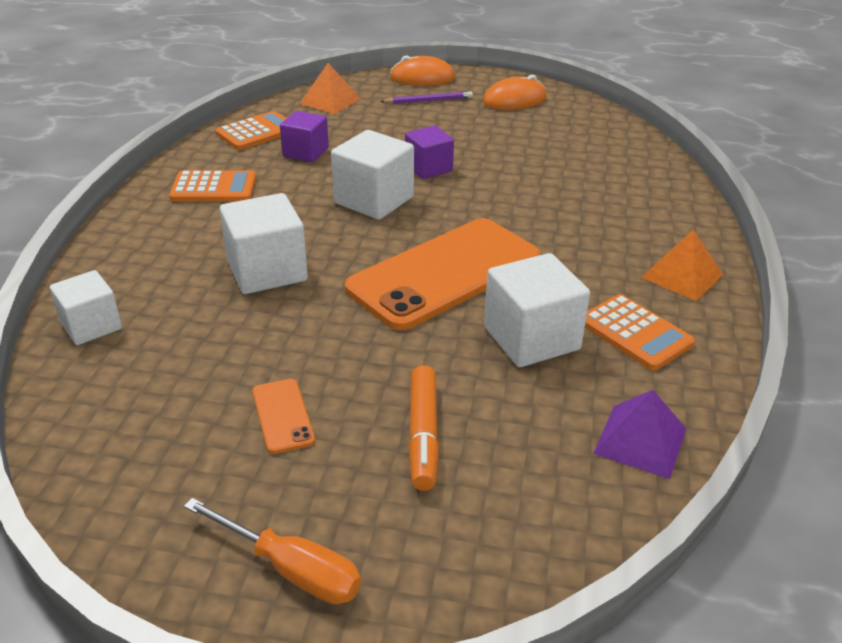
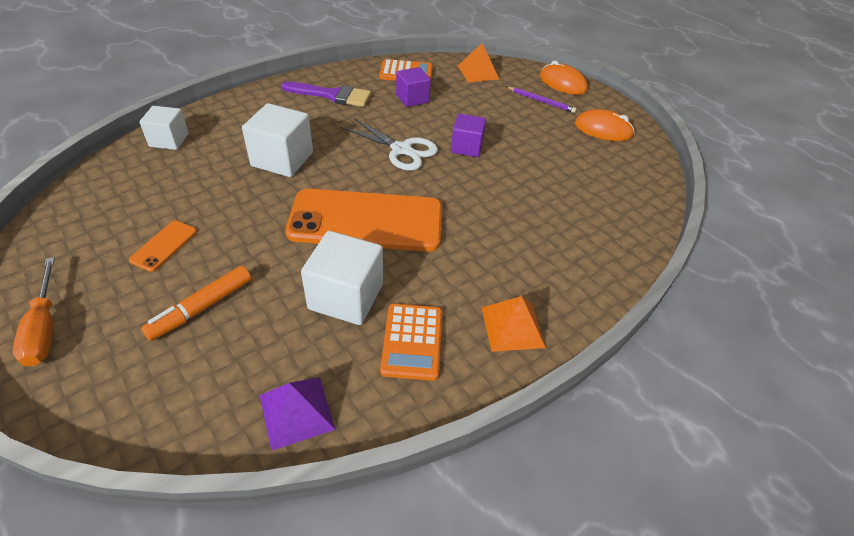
camera: 40 degrees right, 10 degrees up
orange calculator [169,170,256,202] -> purple brush [281,82,371,107]
white cube [331,130,414,220] -> white scissors [341,117,438,171]

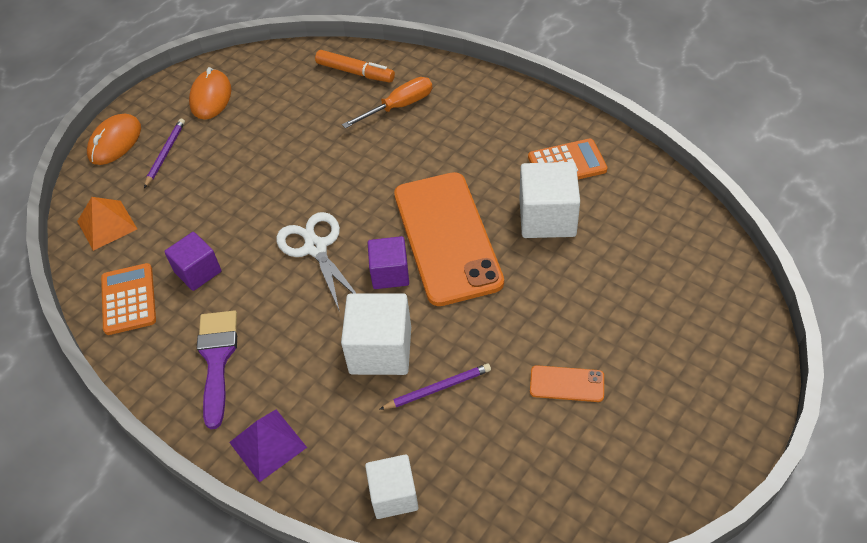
camera: 100 degrees left, 5 degrees up
orange screwdriver [13,257,55,366] -> orange screwdriver moved to [342,77,432,129]
orange marker [141,266,251,341] -> orange marker moved to [315,50,395,83]
purple pyramid [260,377,336,451] -> purple pyramid moved to [229,410,307,483]
white scissors [341,117,438,171] -> white scissors turned 45 degrees counterclockwise [276,212,356,312]
purple cube [451,114,486,157] -> purple cube moved to [368,236,409,289]
orange pyramid [481,296,546,352] -> none
none -> purple pencil [379,364,491,410]

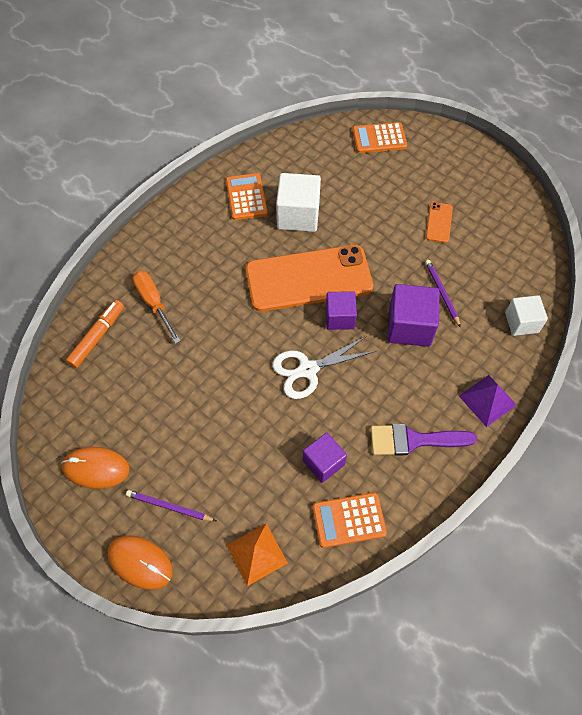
camera: 90 degrees left, 10 degrees up
white cube [341,293,411,375] -> purple cube [387,284,440,347]
none -> orange calculator [352,122,407,153]

